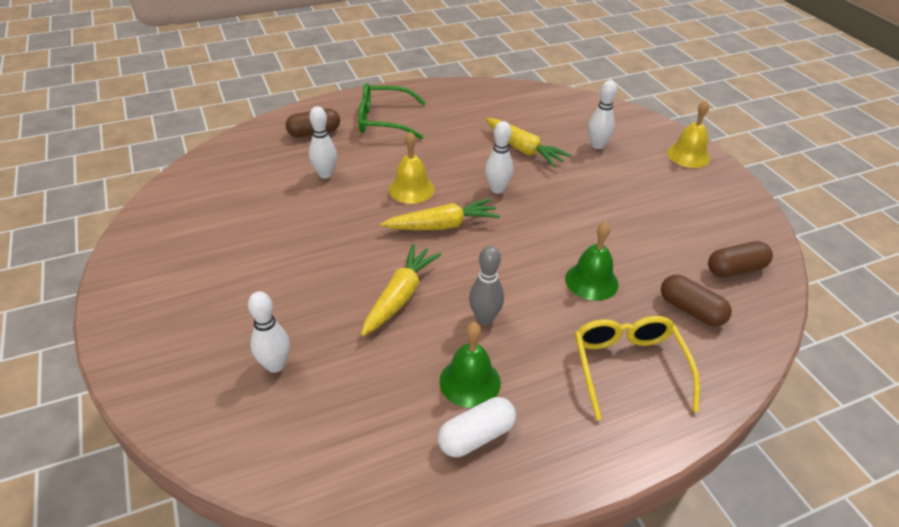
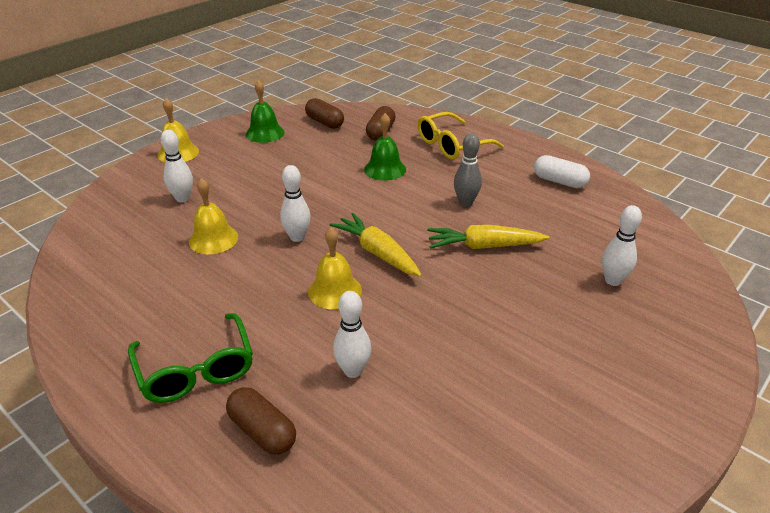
camera: 115 degrees left, 5 degrees down
green bell [439,322,501,408] -> green bell moved to [246,80,284,143]
yellow carrot [486,118,571,167] -> yellow bell [189,178,238,254]

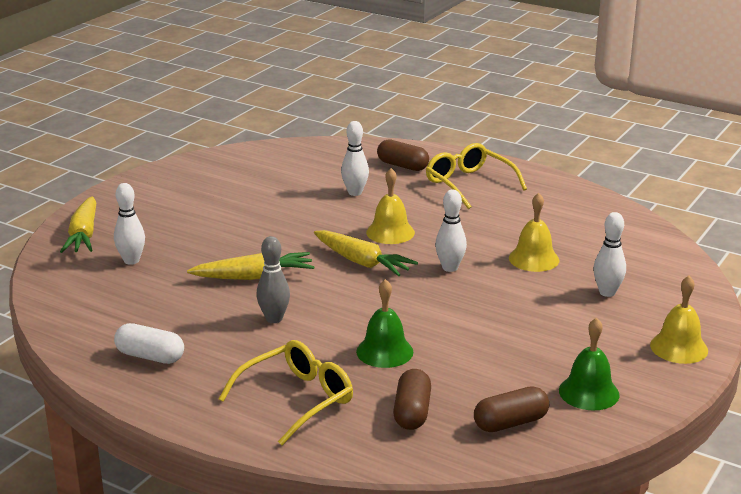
camera: 170 degrees right, 10 degrees down
green glasses [128,313,253,403] -> yellow glasses [426,143,527,209]
brown capsule [305,98,344,129] -> brown capsule turned 60 degrees counterclockwise [474,386,549,432]
none -> yellow carrot [60,196,96,253]

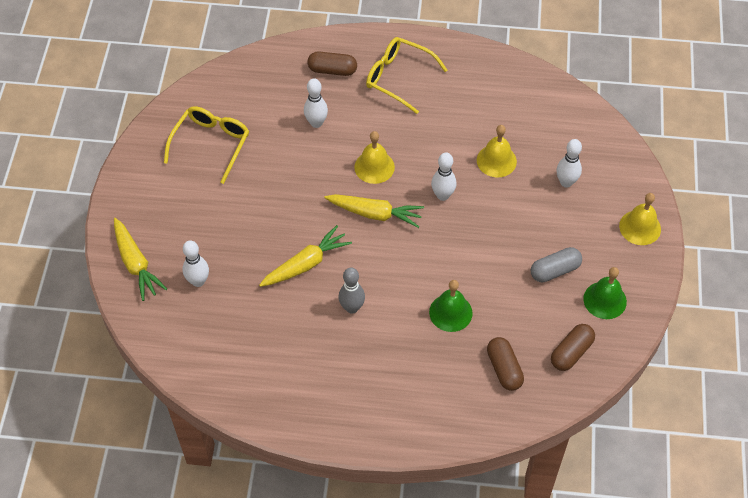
camera: 25 degrees left, 30 degrees up
white capsule [114,323,184,364] -> none
yellow glasses [219,340,353,445] -> yellow glasses moved to [164,106,249,184]
none -> grey capsule [531,247,582,282]

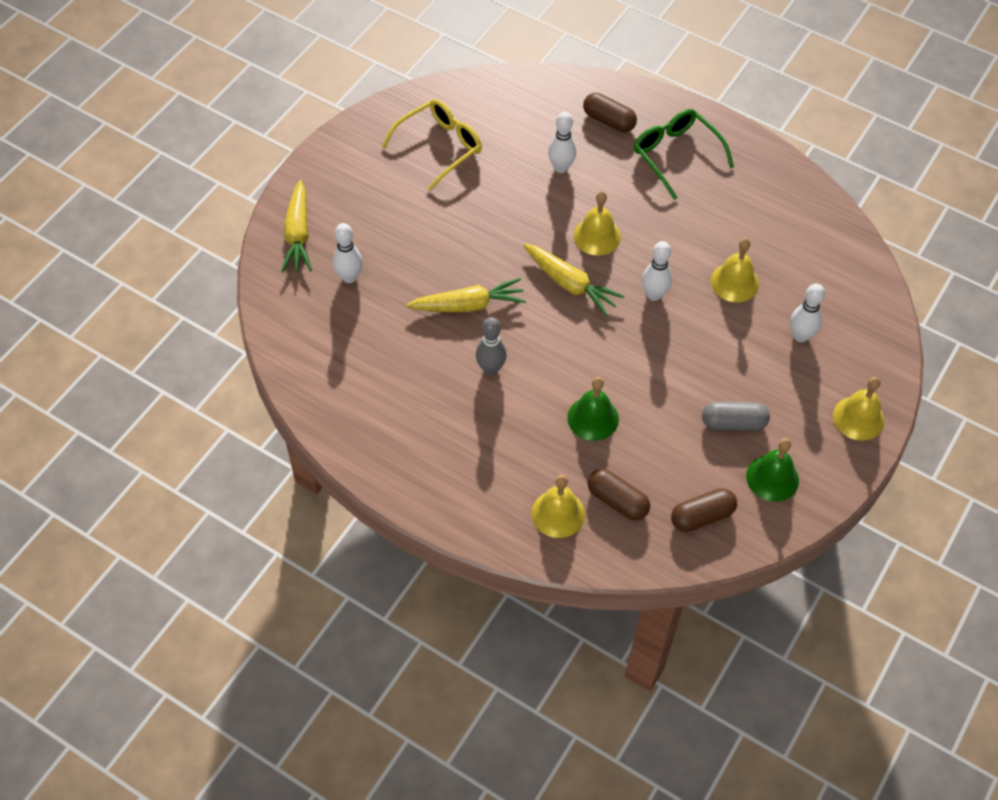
camera: 25 degrees right, 0 degrees up
yellow glasses [366,37,447,114] -> green glasses [634,109,734,200]
brown capsule [487,337,524,391] -> brown capsule turned 60 degrees counterclockwise [588,469,650,520]
none -> yellow bell [531,475,585,538]

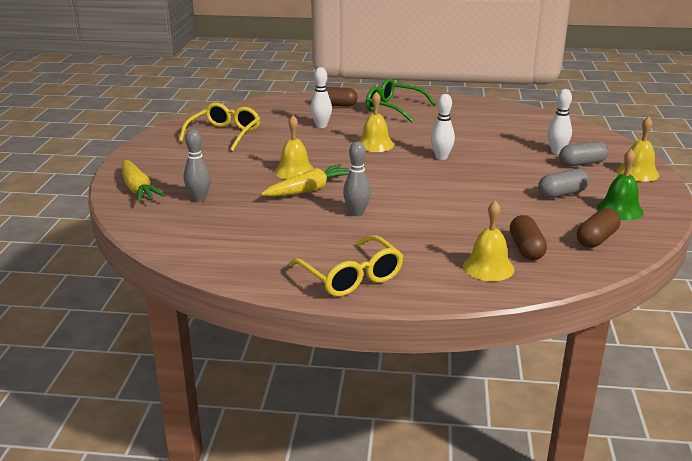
camera: 25 degrees left, 30 degrees down
white bowling pin [333,223,363,283] -> grey bowling pin [184,129,211,202]
yellow carrot [523,243,624,316] -> none
green bell [567,377,619,441] -> none
brown capsule [588,469,650,520] -> brown capsule turned 75 degrees clockwise [510,215,547,260]
yellow bell [711,238,759,302] -> yellow bell moved to [274,115,314,179]
none -> yellow glasses [289,235,403,297]
none -> grey capsule [559,141,609,166]

